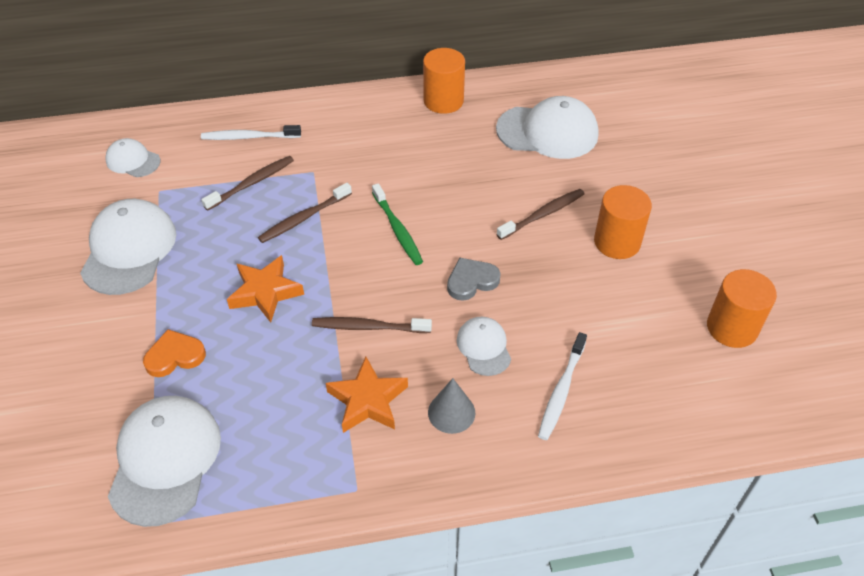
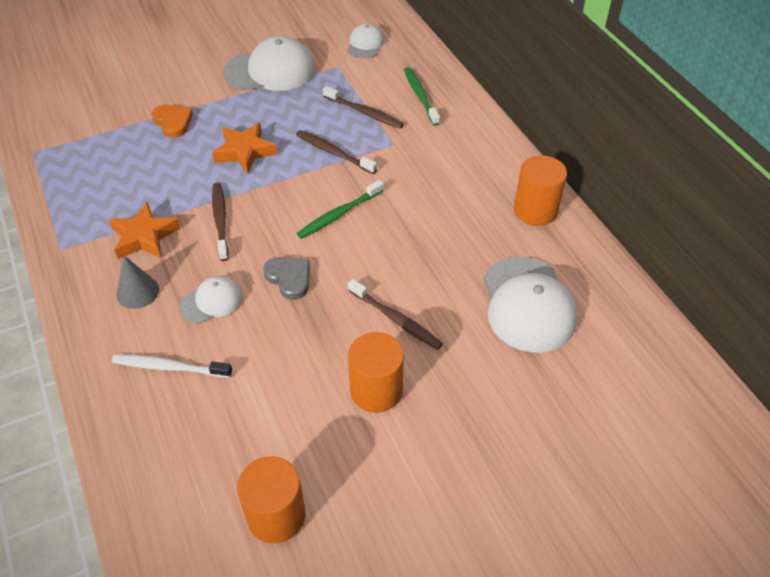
camera: 75 degrees right, 0 degrees up
white cap [108,396,221,527] -> none
white toothbrush [201,125,301,140] -> green toothbrush [404,67,440,126]

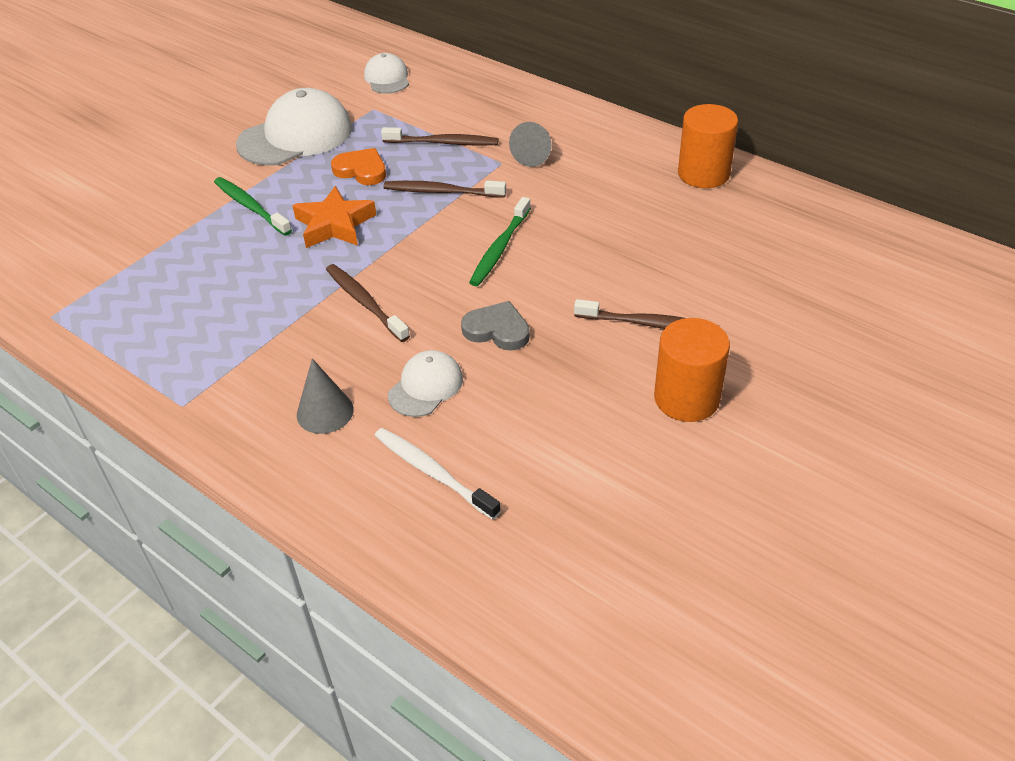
camera: 25 degrees left, 5 degrees down
orange star [109,202,180,259] -> none
white toothbrush [112,354,232,378] -> white toothbrush turned 60 degrees clockwise [375,428,501,520]
orange heart [152,105,193,138] -> orange heart moved to [331,148,386,185]
orange cylinder [237,456,306,543] -> none
green toothbrush [404,67,440,126] -> green toothbrush moved to [214,177,292,236]
white cap [484,257,577,353] -> none
none -> grey cone [509,122,552,167]

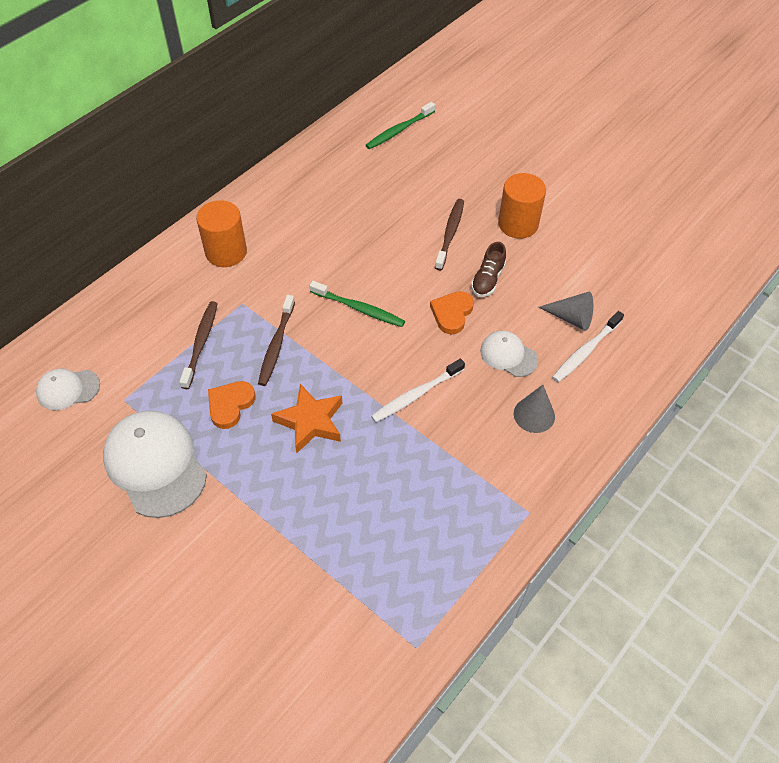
camera: 90 degrees left, 10 degrees up
green toothbrush [214,177,292,236] -> green toothbrush moved to [366,102,435,149]
brown toothbrush [326,264,410,342] -> white toothbrush [371,358,465,423]
grey heart [461,301,530,350] -> orange heart [430,291,474,334]
grey cone [509,122,552,167] -> grey cone moved to [538,292,593,331]
orange cylinder [678,104,738,188] -> orange cylinder moved to [196,200,247,267]
none -> brown shoe [471,242,506,297]

